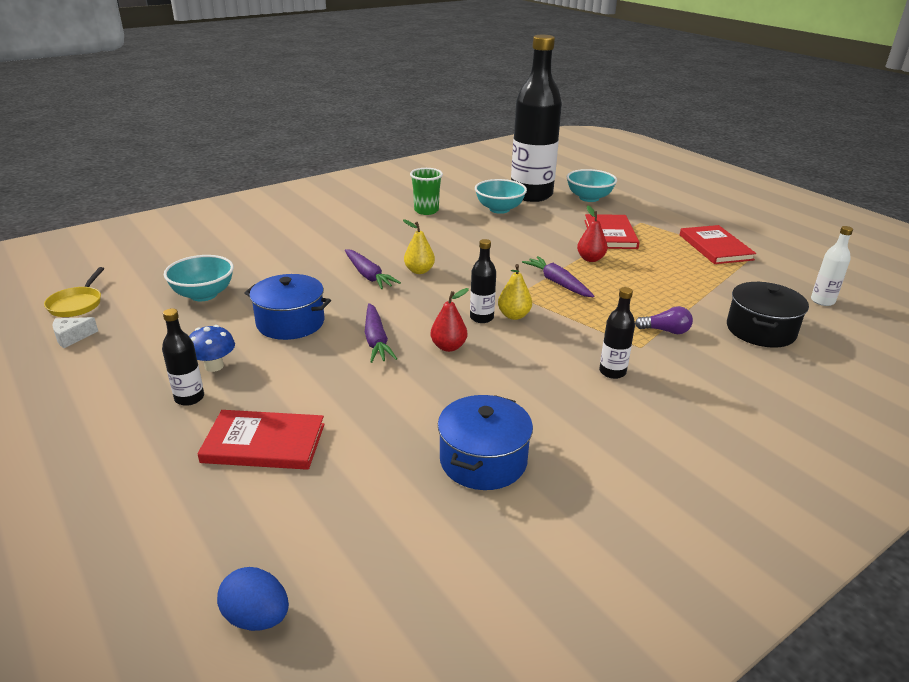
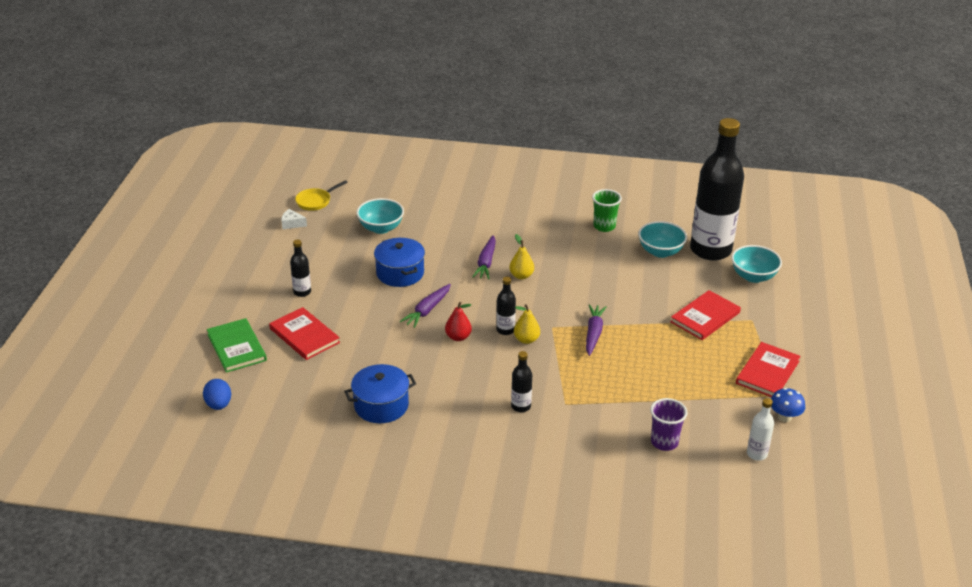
camera: 45 degrees right, 5 degrees up
blue mushroom [189,325,235,372] -> blue mushroom moved to [771,388,805,422]
red pear [577,206,608,262] -> none
purple light bulb [635,306,693,334] -> none
black pot [727,282,809,348] -> purple cup [650,398,688,451]
none -> green book [207,318,267,373]

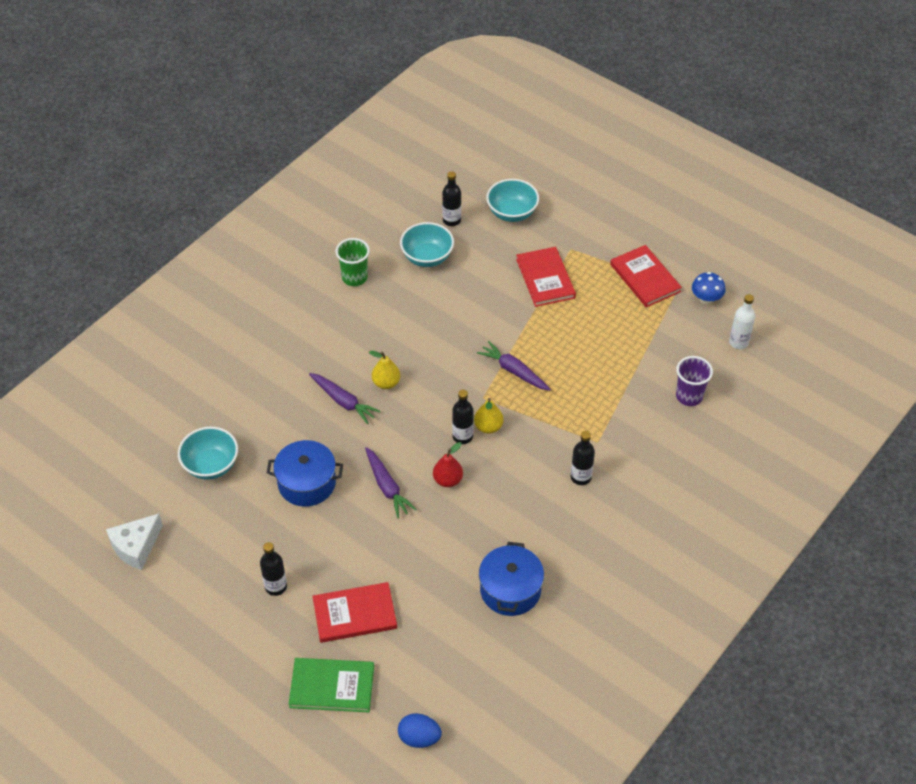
camera: 60 degrees left, 15 degrees up
white cheese [281,209,307,230] -> white cheese [106,514,163,570], size x1.66
yellow pan [295,180,348,211] -> none
black bottle [690,118,744,261] -> black bottle [442,171,461,226], size x0.40

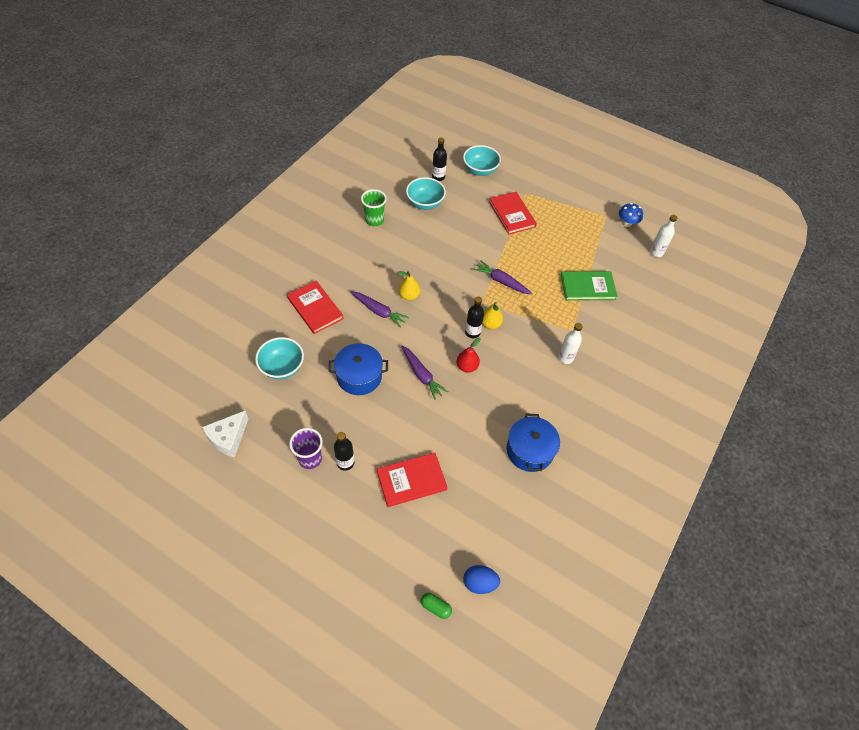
camera: 10 degrees left, 5 degrees up
green book [289,658,374,712] -> green book moved to [561,271,618,301]
black bottle [571,431,595,485] -> white bottle [558,323,583,364]
red book [610,245,682,307] -> red book moved to [287,281,344,334]
purple cup [676,356,713,406] -> purple cup moved to [289,428,323,469]
none -> green capsule [421,593,452,619]

